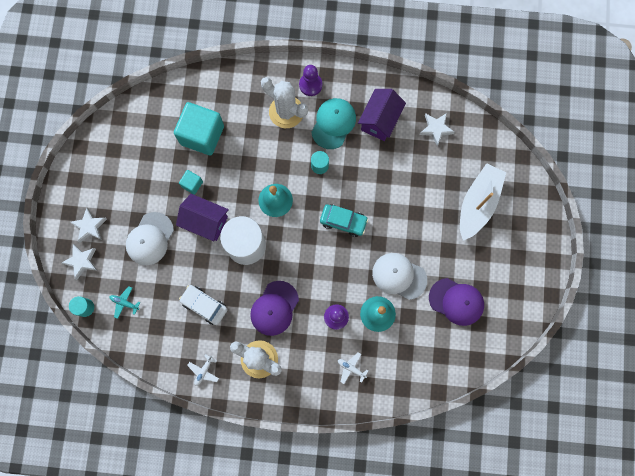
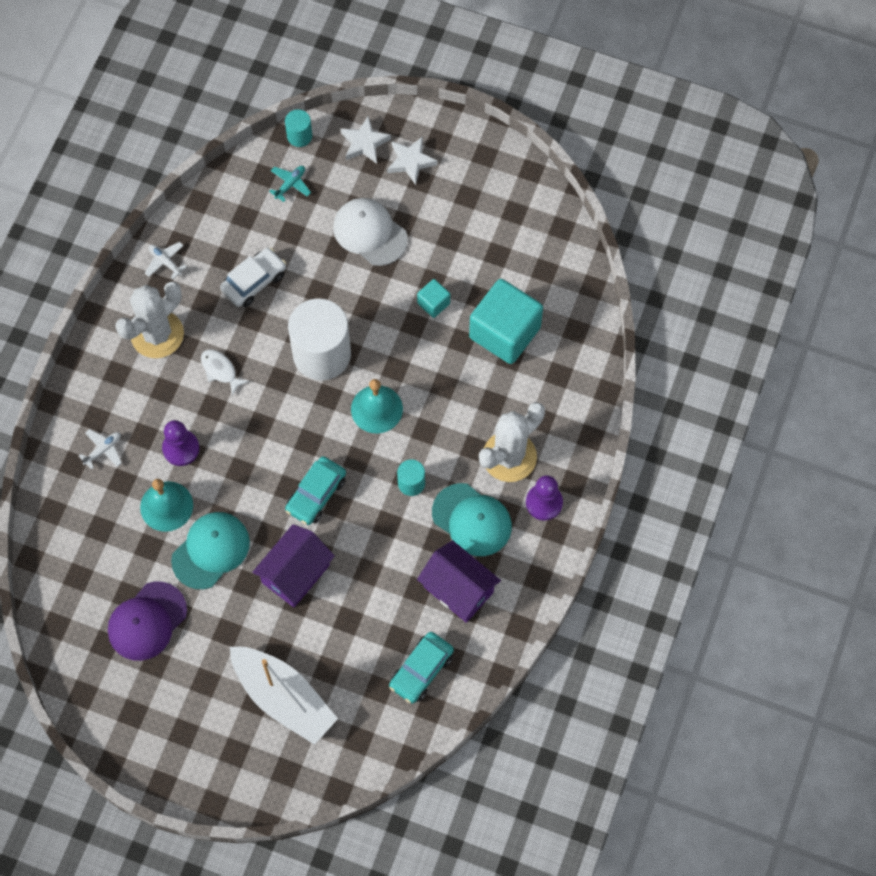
camera: 105 degrees right, 10 degrees down
purple house [176,194,229,241] -> purple house moved to [252,524,335,607]
purple cap [250,281,299,336] -> white fish [201,349,249,396]
white cap [372,253,427,300] -> turquoise cap [171,512,250,589]
white star [419,113,455,146] -> turquoise car [389,632,454,703]

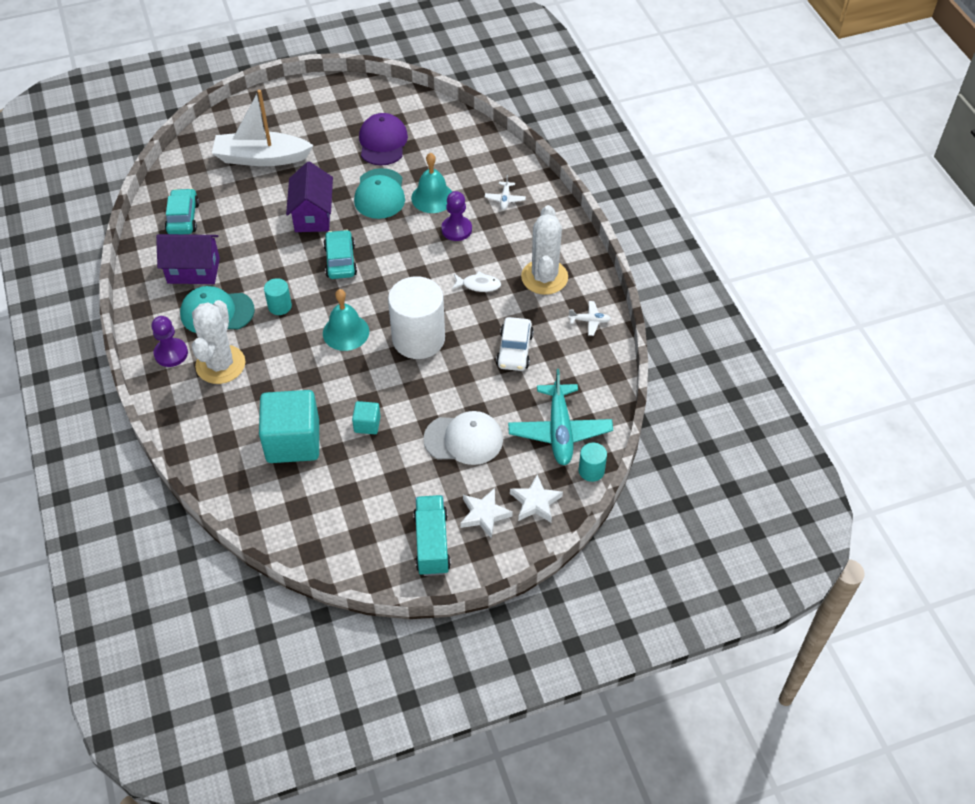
camera: 140 degrees right, 15 degrees down
turquoise plane [269,166,311,202] -> turquoise plane [508,369,613,465], size x2.20
none -> turquoise truck [413,495,451,576]

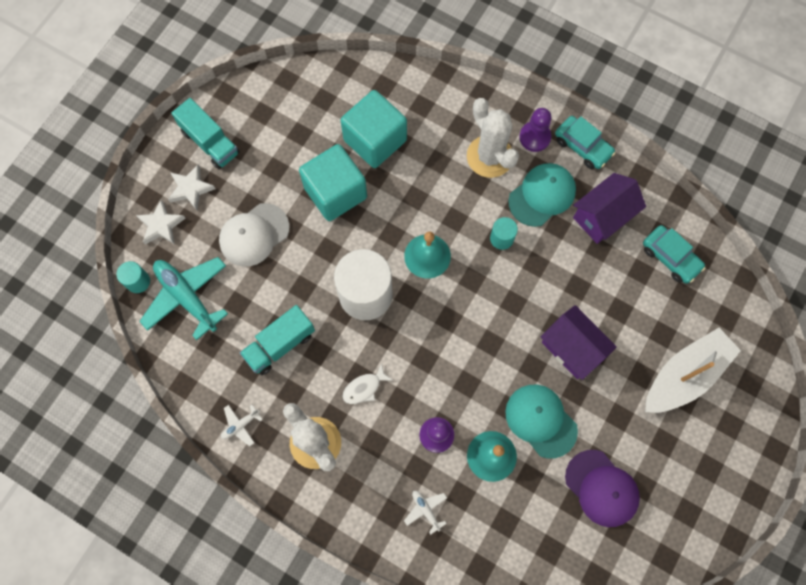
camera: 140 degrees right, 20 degrees up
turquoise car [323,230,357,279] -> turquoise car moved to [555,116,615,169]
turquoise cube [352,401,381,434] -> turquoise cube [299,144,367,221], size x2.19
white car [496,317,534,371] -> turquoise truck [240,305,315,375]

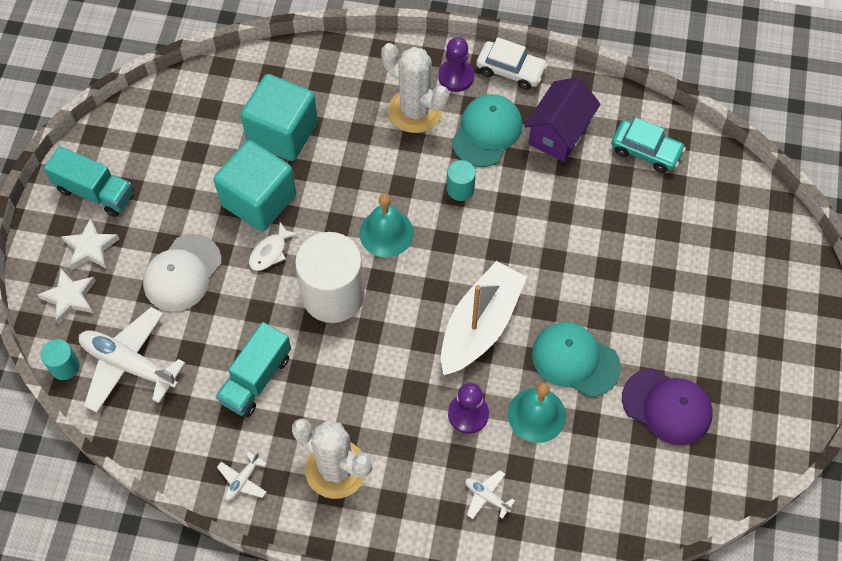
camera: 20 degrees left, 10 degrees down
turquoise plane [139,257,228,340] -> white plane [79,307,185,413]
white fish [342,363,392,404] -> white fish moved to [249,222,298,271]
purple house [541,305,617,380] -> none
turquoise car [555,116,615,169] -> white car [476,37,548,90]
white boat [645,328,741,413] -> white boat moved to [441,261,527,375]

